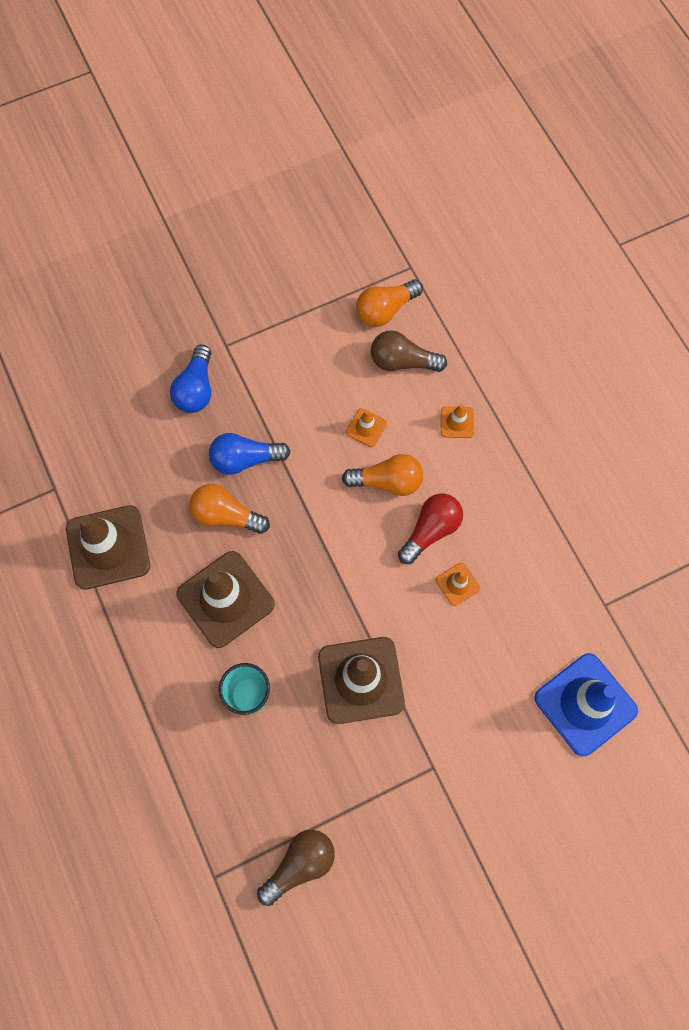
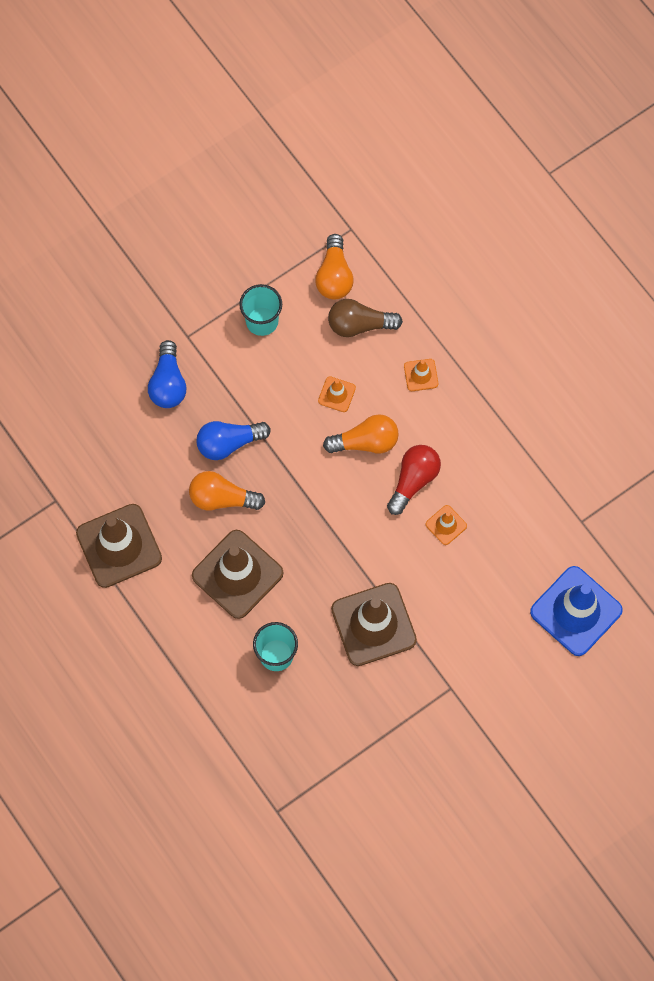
camera: 10 degrees left, 0 degrees up
brown light bulb [257,830,335,906] -> none
orange light bulb [356,279,423,327] -> orange light bulb turned 45 degrees counterclockwise [315,234,354,300]
none -> turquoise cup [239,284,282,336]

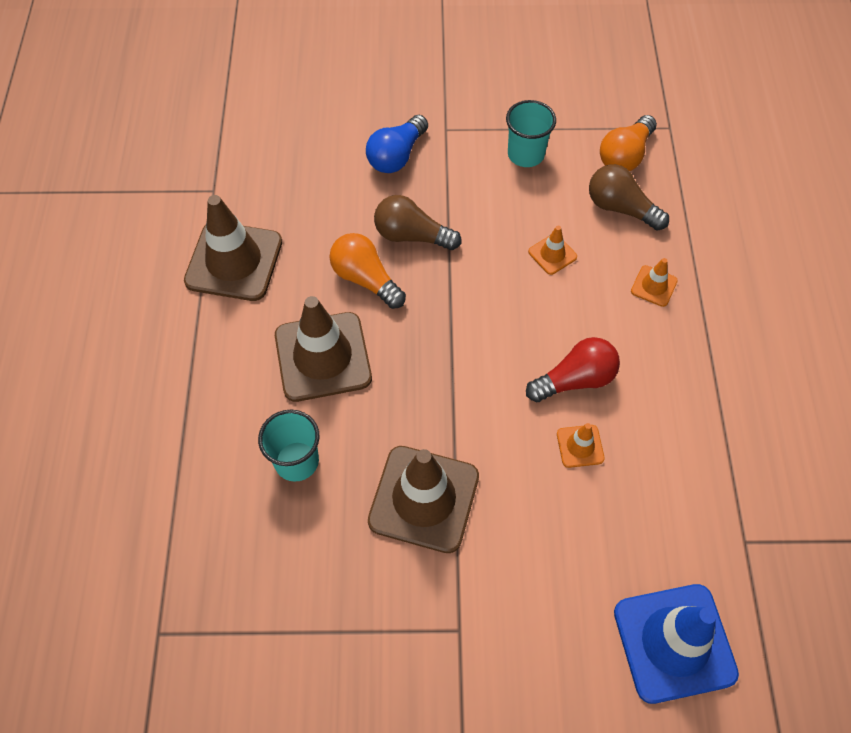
camera: 35 degrees right, 10 degrees down
blue light bulb [196,421,271,460] -> brown light bulb [374,195,462,250]
orange light bulb [323,414,399,453] -> none

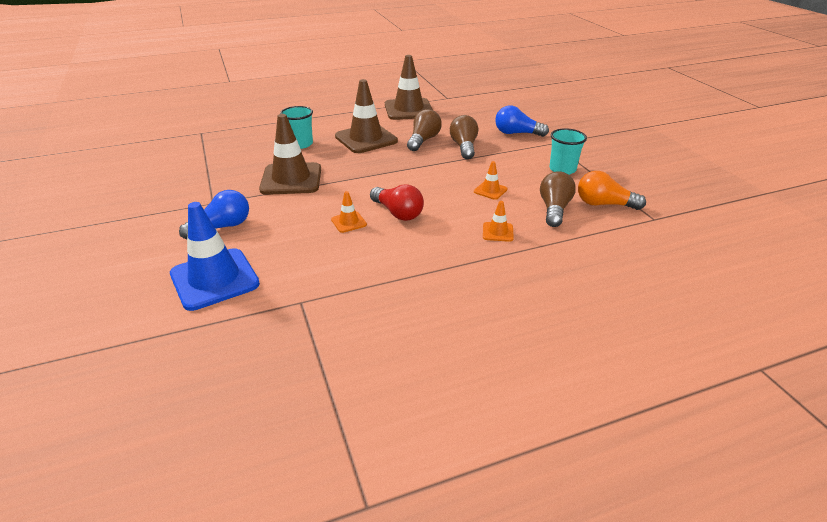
camera: 70 degrees right, 25 degrees down
orange light bulb [330,233,406,309] -> brown light bulb [407,109,442,151]
none -> blue light bulb [179,190,249,239]

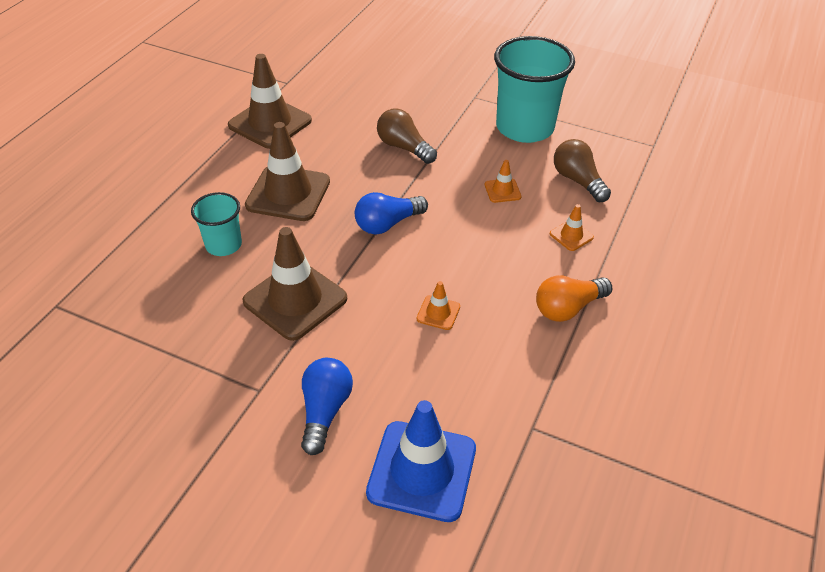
camera: 45 degrees left, 10 degrees up
red light bulb [370,184,424,221] -> none
brown light bulb [407,109,442,151] -> none
blue light bulb [495,105,549,137] -> blue light bulb moved to [355,192,428,235]
turquoise cup [549,128,587,175] -> turquoise cup [494,36,575,143], size x1.89
orange light bulb [578,171,646,210] -> orange light bulb moved to [536,275,612,322]

